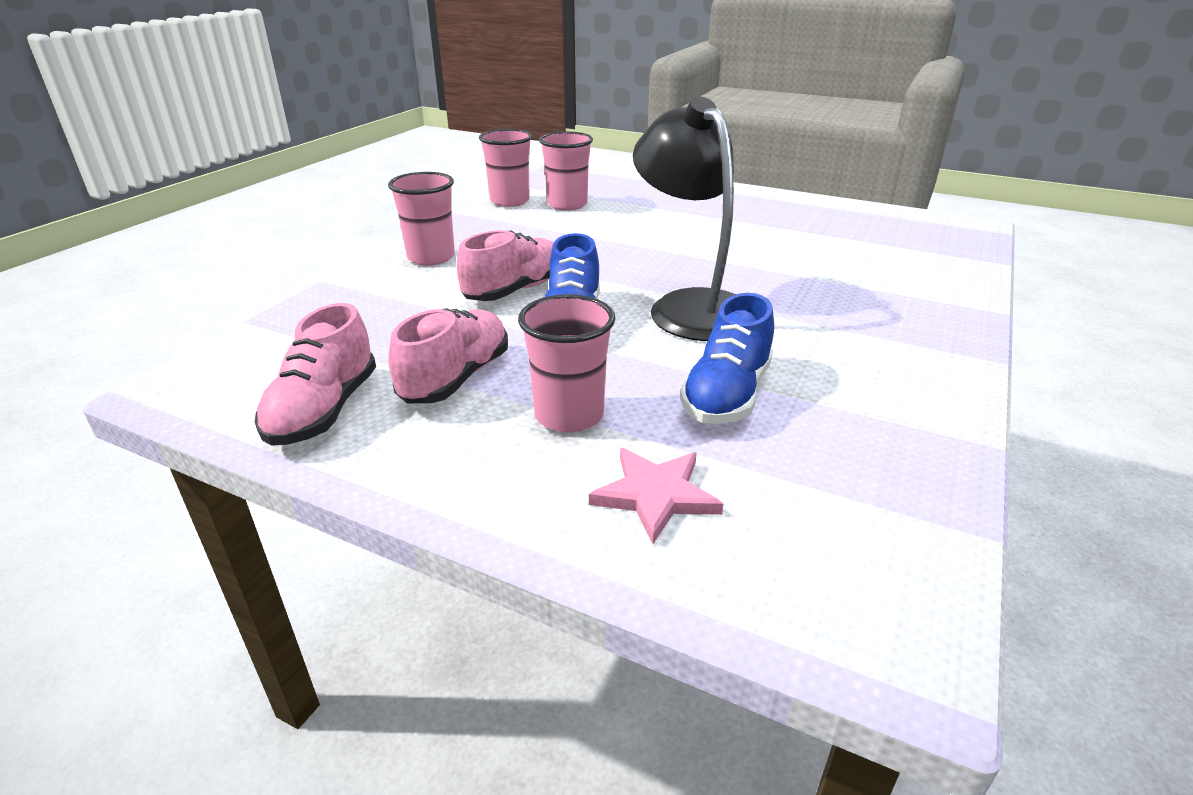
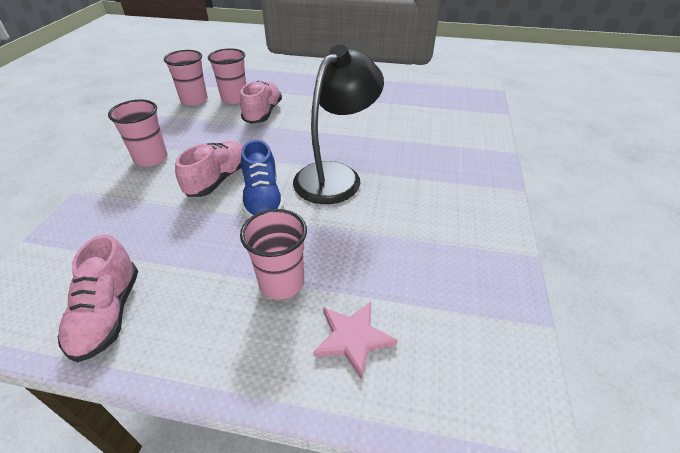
camera: 15 degrees left, 10 degrees up
pink shoe [389,308,508,403] -> pink shoe moved to [240,81,282,124]
black lamp [633,97,736,341] -> black lamp turned 75 degrees clockwise [293,44,384,204]
blue shoe [680,293,774,424] -> none

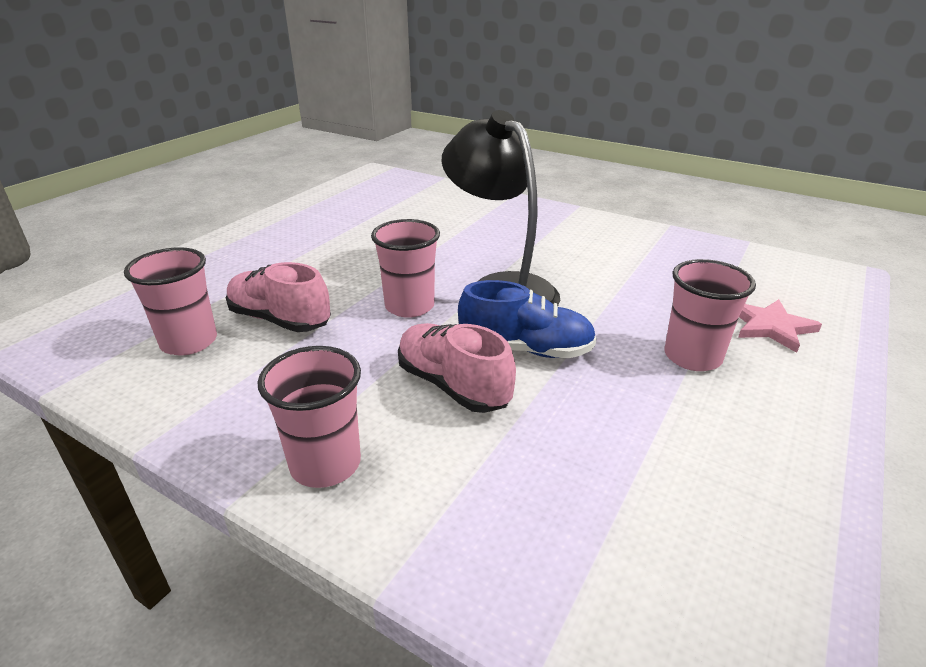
camera: 70 degrees left, 10 degrees down
pink shoe [58,234,138,362] -> none
pink cup [164,50,208,106] -> pink cup moved to [371,219,440,318]

